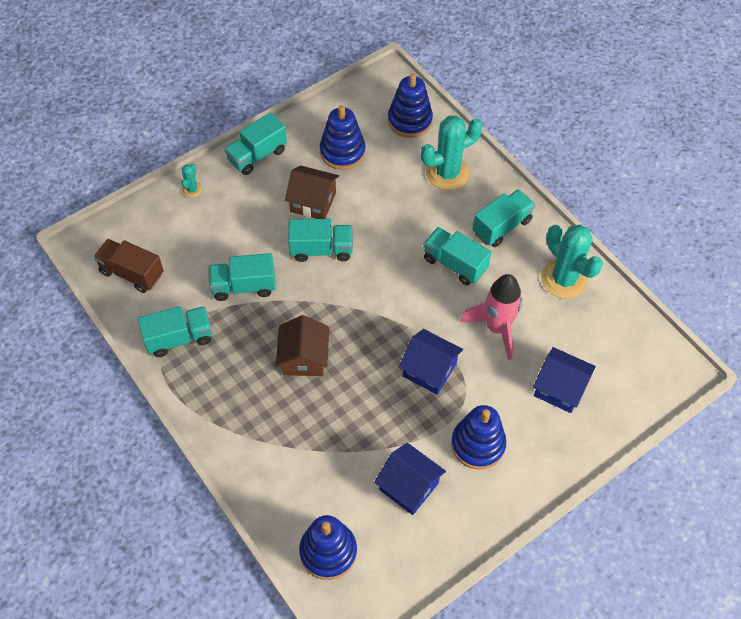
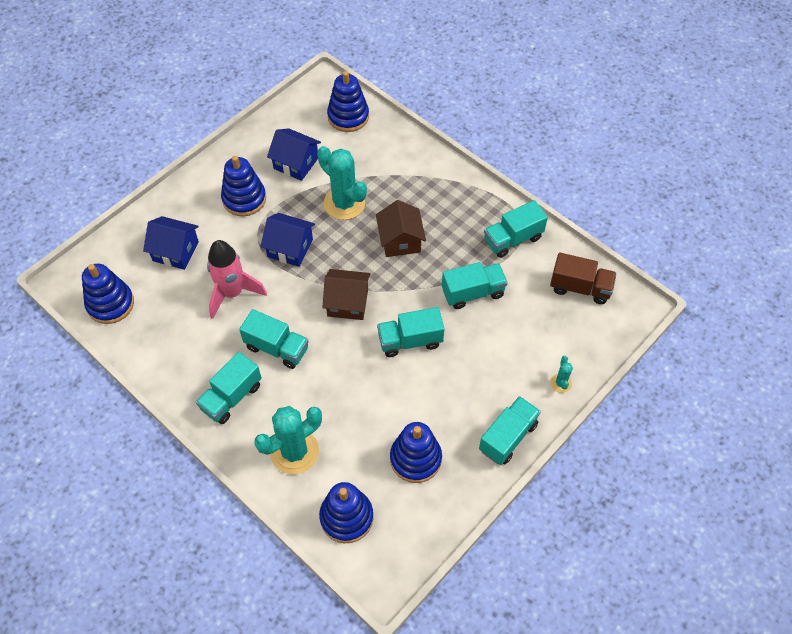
camera: 170 degrees right, 0 degrees up
brown house [285,166,339,219] -> brown house moved to [322,269,371,320]
turquoise cactus [541,225,603,299] -> turquoise cactus moved to [317,146,367,220]
none -> blue stacking toy [82,264,134,324]

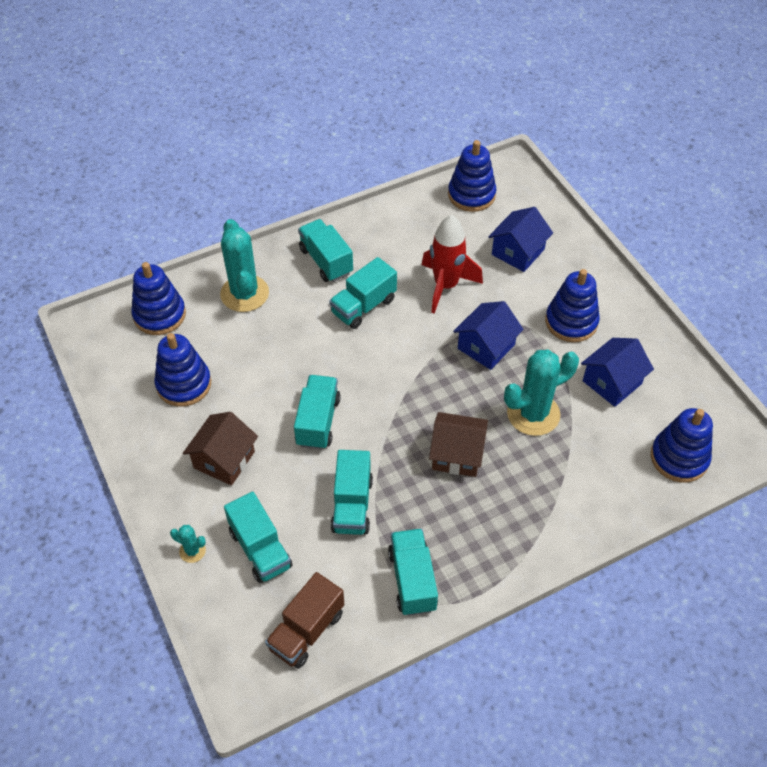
camera: 110 degrees right, 5 degrees down
pink rocket [207,240,267,319] -> red rocket [422,215,483,314]
brown house [322,269,371,320] -> brown house moved to [183,412,258,486]
turquoise truck [479,396,541,465] -> turquoise truck moved to [224,492,292,583]

